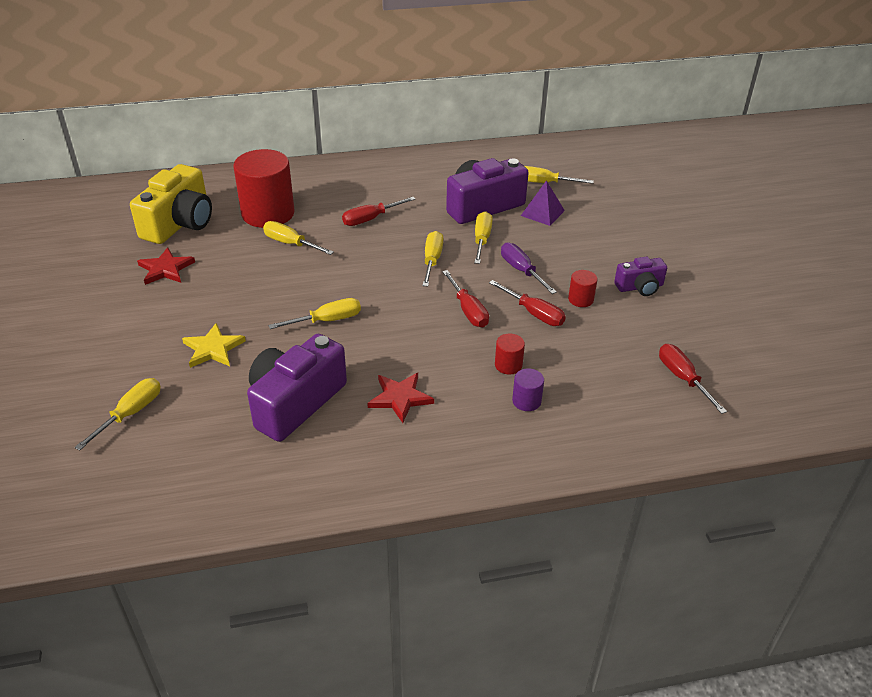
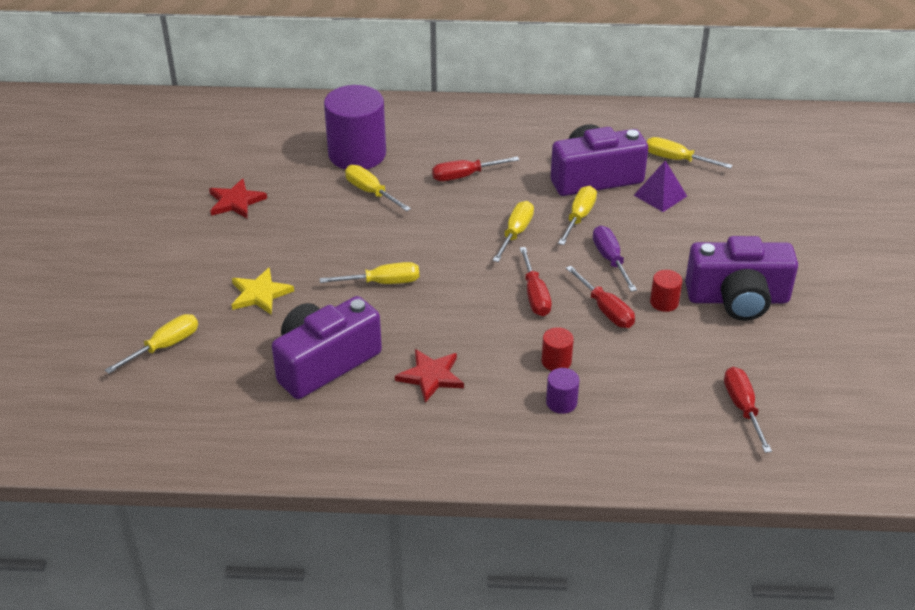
camera: 15 degrees right, 0 degrees up
yellow camera [130,164,212,244] -> none
red cylinder [234,149,295,228] -> purple cylinder [324,85,386,169]
purple camera [614,257,667,296] -> purple camera [685,236,798,321], size x1.86

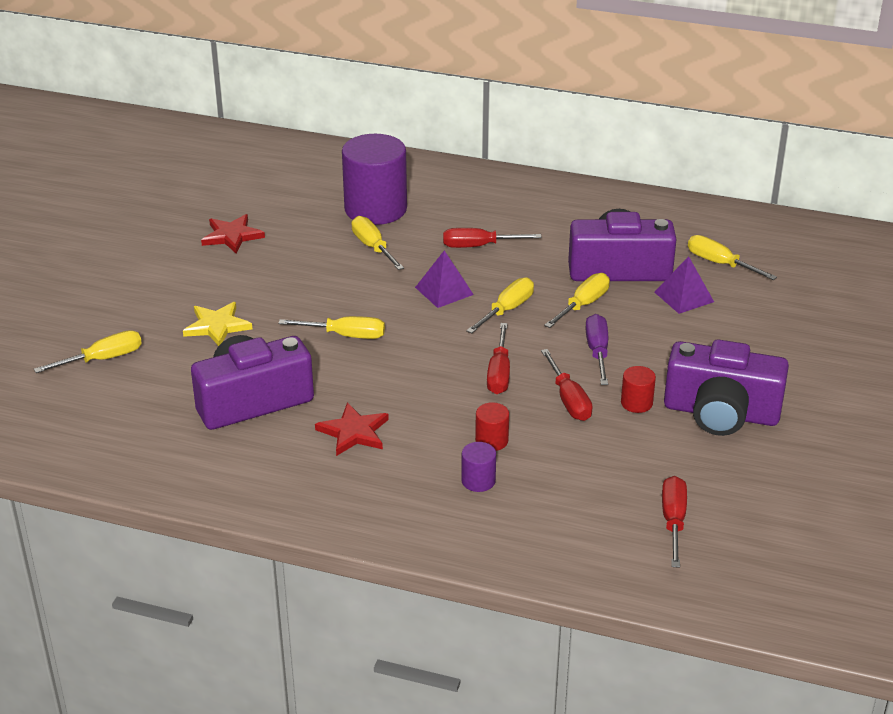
camera: 15 degrees right, 5 degrees down
none -> purple pyramid [415,251,474,308]

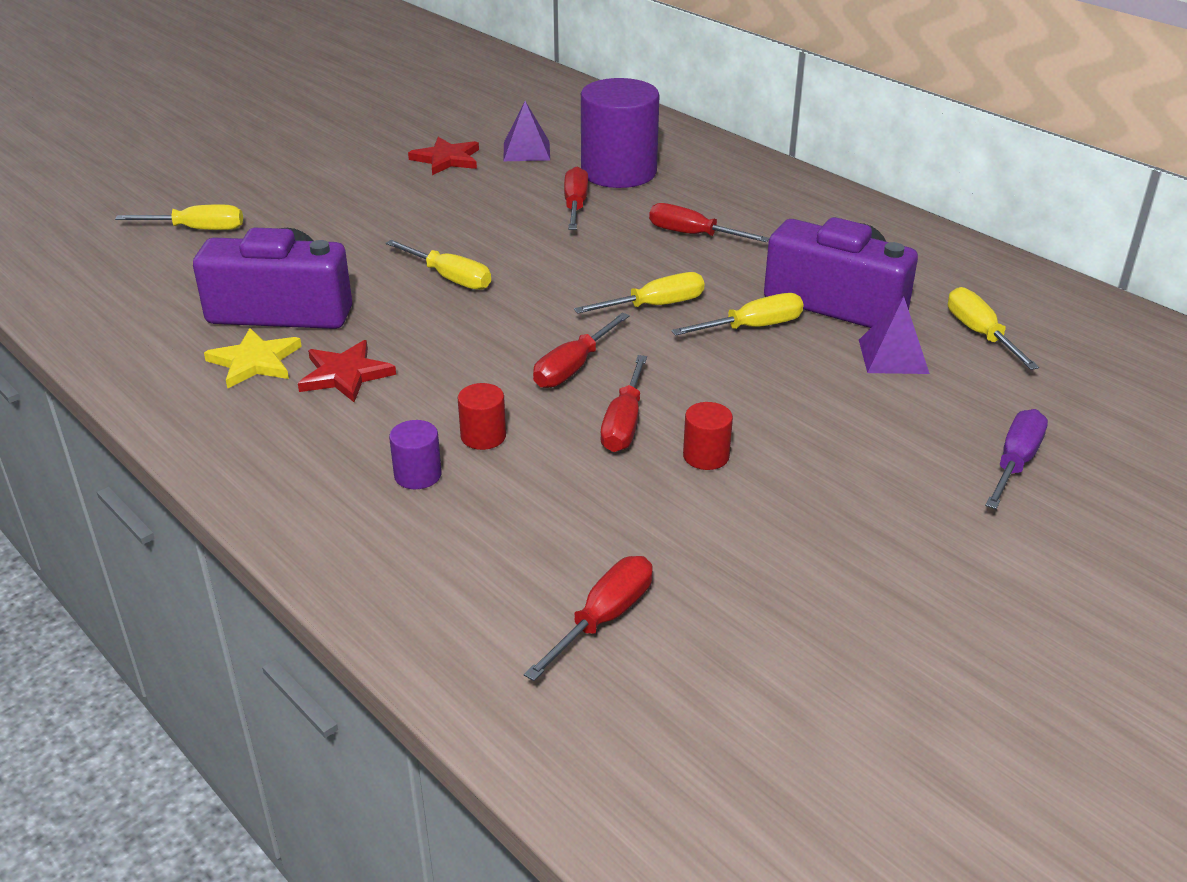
camera: 30 degrees right, 0 degrees up
yellow star [183,302,252,346] -> yellow star moved to [204,328,302,389]
yellow screwdriver [352,216,404,270] -> red screwdriver [564,167,588,230]
purple pyramid [415,251,474,308] -> purple pyramid moved to [503,101,550,161]
purple screwdriver [585,314,608,385] -> purple screwdriver moved to [985,409,1048,509]
purple camera [664,339,789,436] -> none

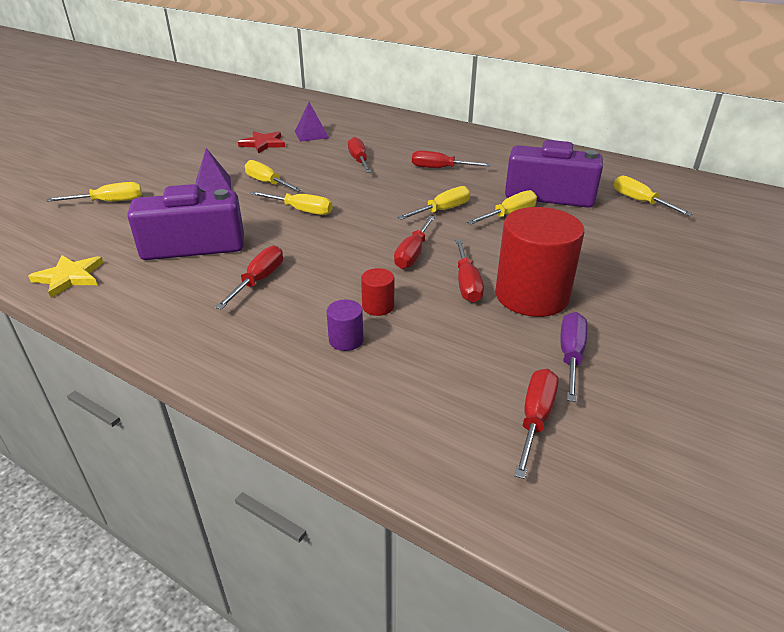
camera: 15 degrees left, 0 degrees up
yellow star [204,328,302,389] -> yellow star moved to [28,255,103,298]
red star [298,340,396,402] -> red screwdriver [215,246,283,310]
purple cylinder [581,78,660,188] -> none
red cylinder [683,402,733,470] -> red cylinder [495,207,584,317], size x2.33
purple pyramid [859,297,930,374] -> purple pyramid moved to [196,148,231,192]
purple screwdriver [985,409,1048,509] -> purple screwdriver moved to [561,312,587,402]
none -> yellow screwdriver [245,160,302,192]

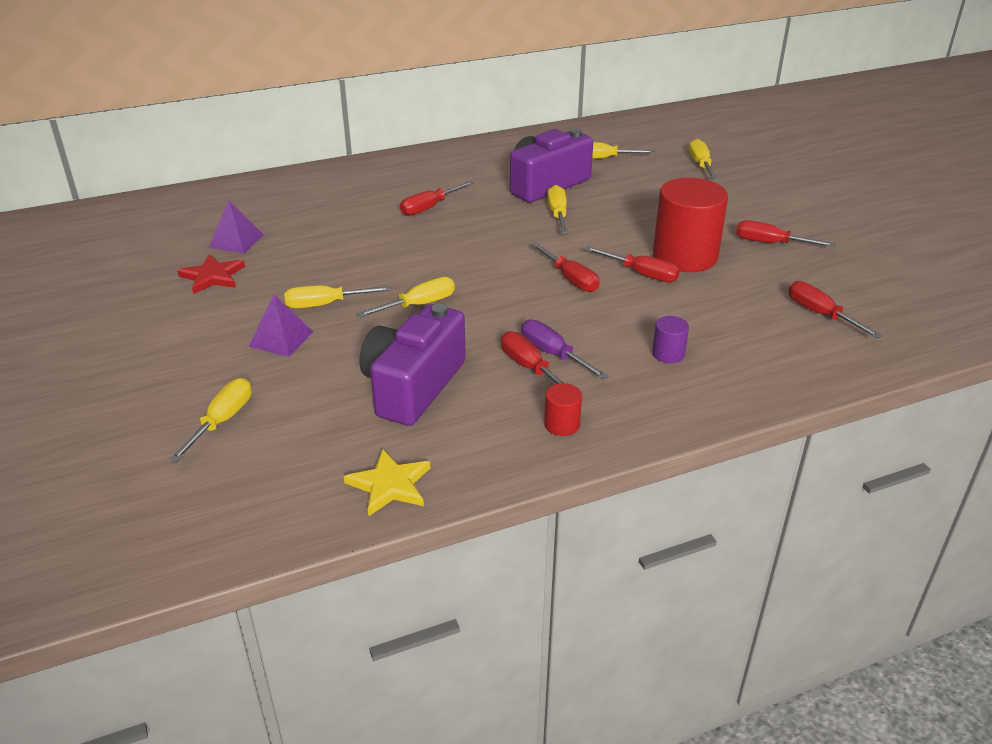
camera: 55 degrees left, 0 degrees up
red screwdriver [348,137,371,173] -> red screwdriver moved to [736,220,836,247]
red cylinder [361,268,394,316] -> red cylinder moved to [544,383,582,436]
yellow screwdriver [397,186,470,220] -> yellow screwdriver moved to [689,139,718,180]
purple screwdriver [561,312,587,402] -> purple screwdriver moved to [521,319,609,379]

